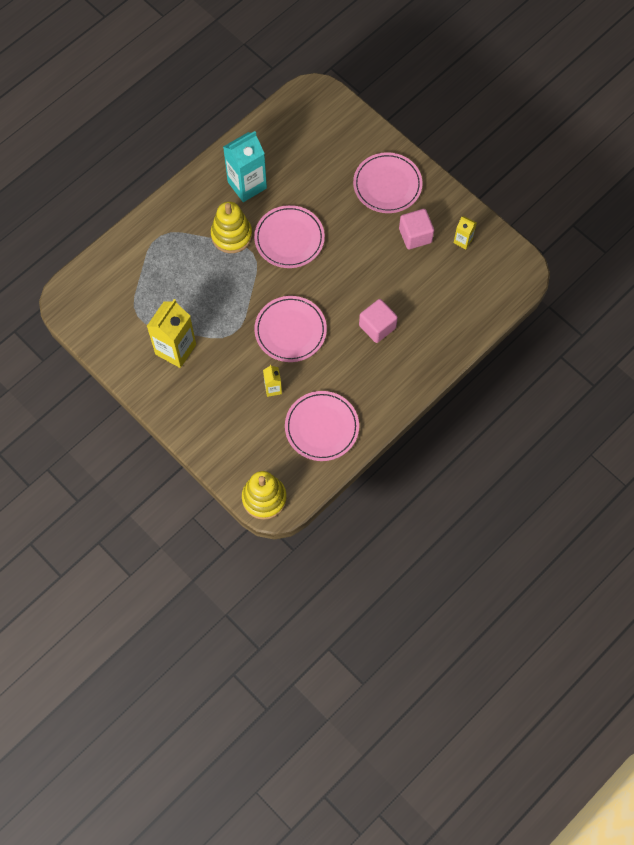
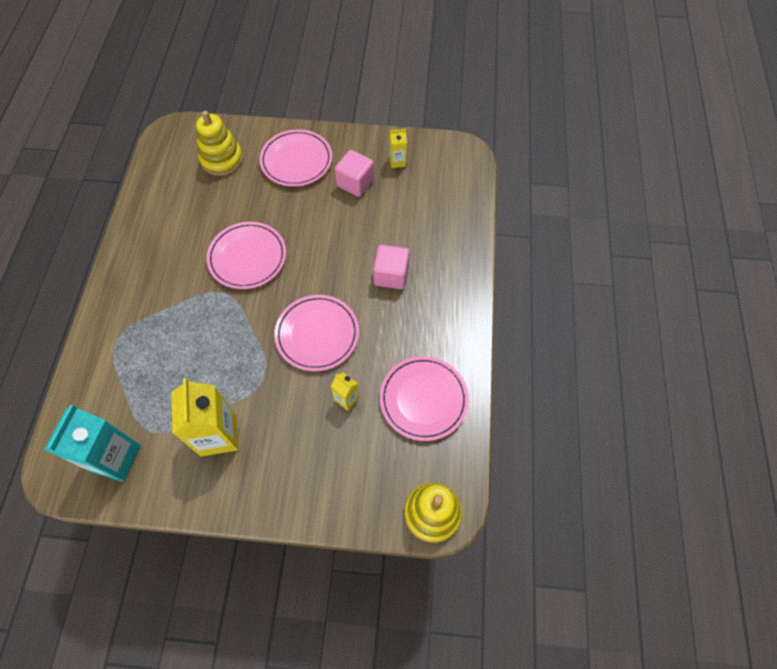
camera: 40 degrees left, 5 degrees down
yellow stacking toy [211,202,252,253] -> yellow stacking toy moved to [196,111,243,176]
turquoise carton [223,131,267,202] -> turquoise carton moved to [44,405,141,482]

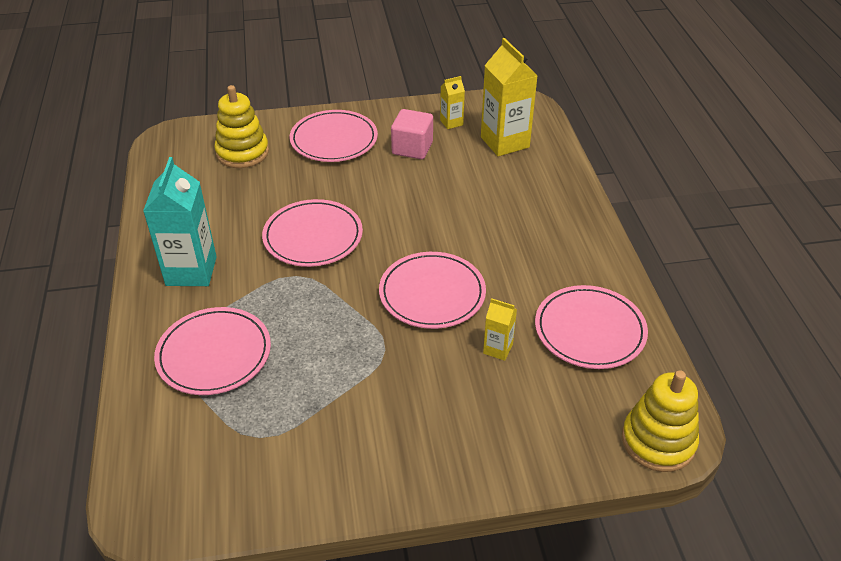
camera: 15 degrees left, 20 degrees down
turquoise carton [44,405,141,482] -> turquoise carton moved to [143,157,217,286]
yellow carton [172,378,239,456] -> yellow carton moved to [481,38,538,156]
pink cube [373,245,410,289] -> none
none -> pink plate [154,307,271,395]

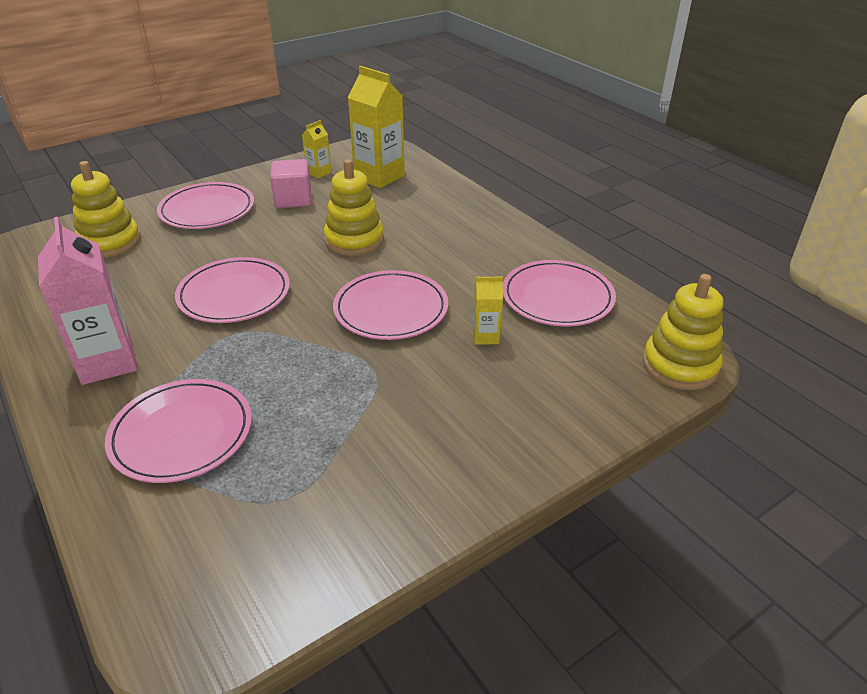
camera: 25 degrees left, 5 degrees down
turquoise carton [143,157,217,286] -> pink carton [38,217,138,385]
none -> yellow stacking toy [324,159,384,256]

